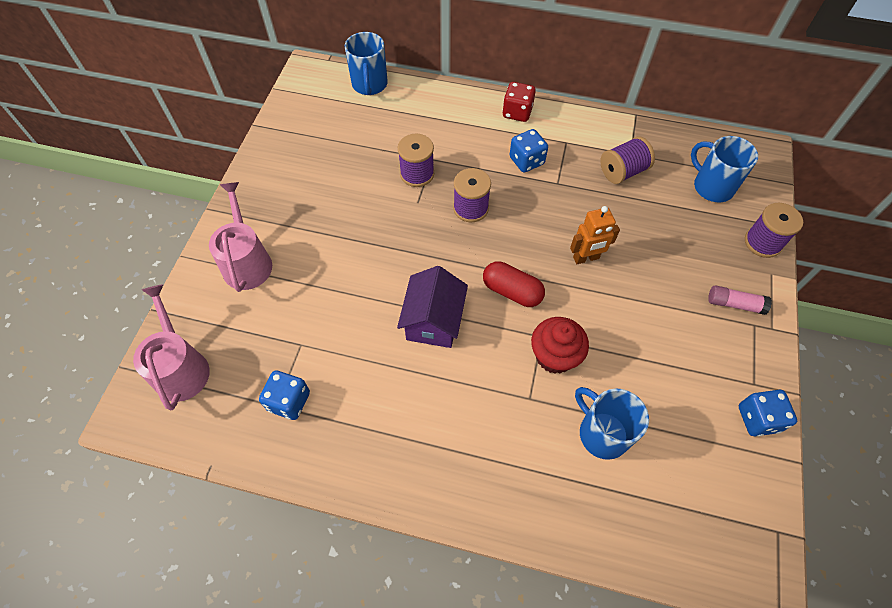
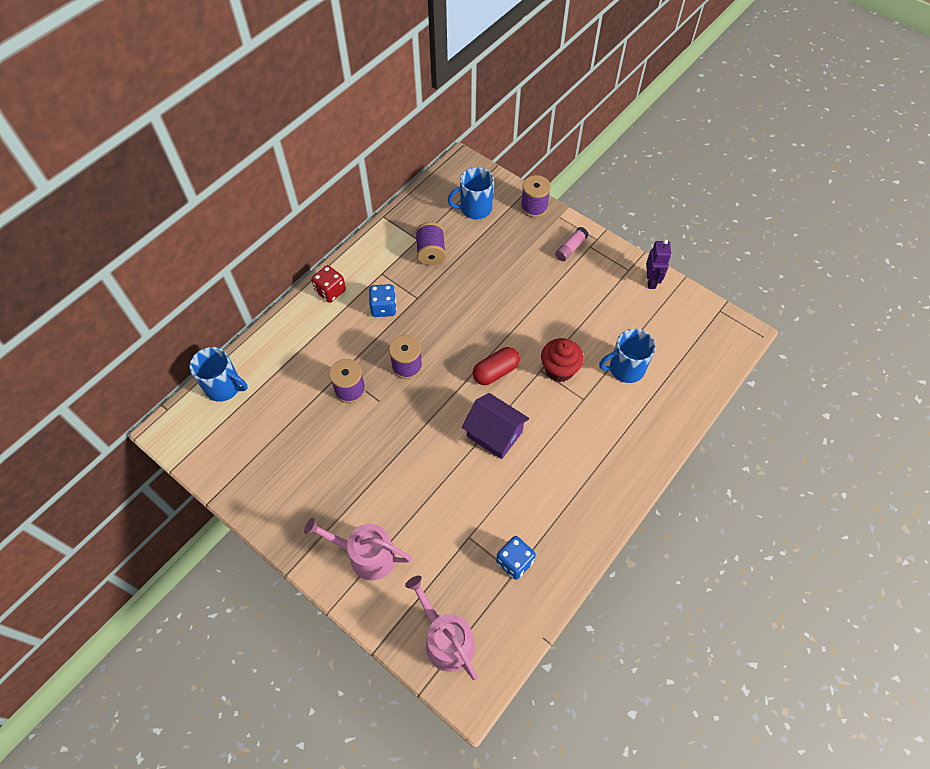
camera: 65 degrees left, 0 degrees up
pink watering can [133,284,210,410] -> pink watering can turned 45 degrees clockwise [405,576,478,680]
orange robot [570,206,620,264] -> none
blue dice [739,390,797,436] -> purple robot [646,239,671,289]

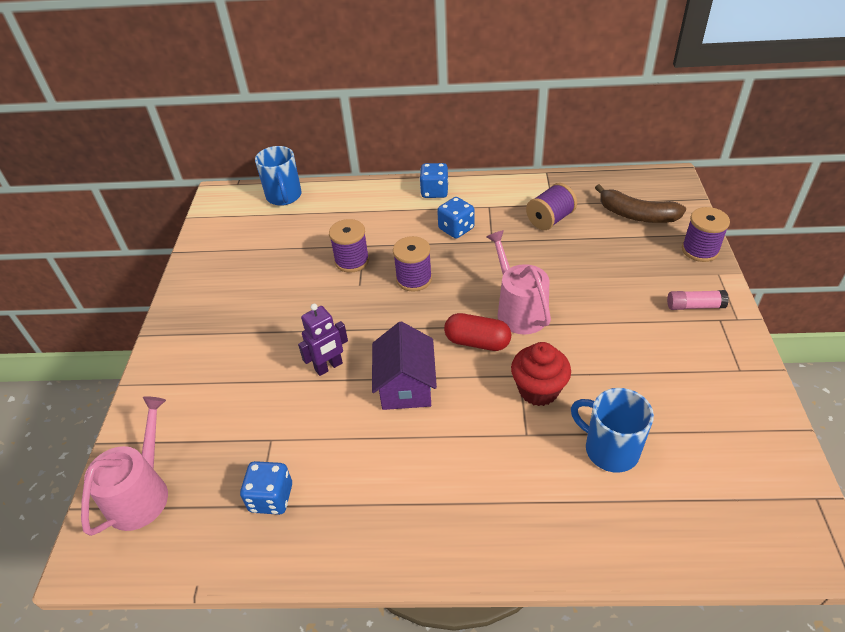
camera: 55 degrees right, 15 degrees down
pink watering can [304,518,412,581] -> pink watering can moved to [487,230,551,335]
red dice [311,265,346,303] -> blue dice [420,163,448,198]
blue mug [448,167,494,219] -> brown banana [595,184,686,223]
purple robot [646,239,671,289] -> purple robot moved to [298,304,348,376]

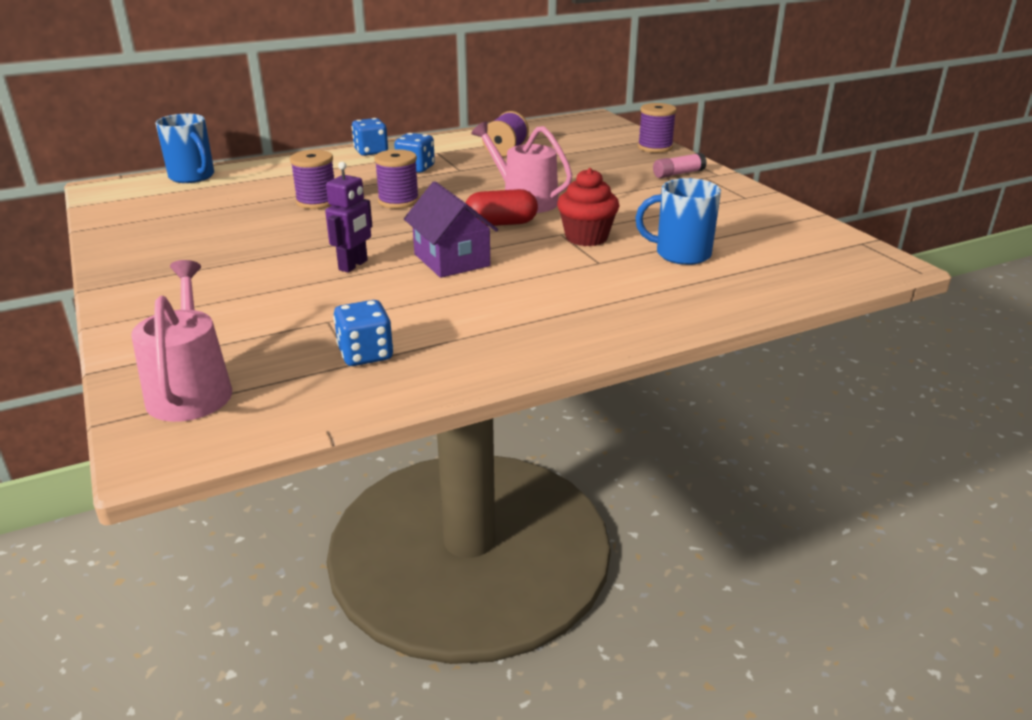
camera: 30 degrees left, 15 degrees down
brown banana [595,184,686,223] -> none

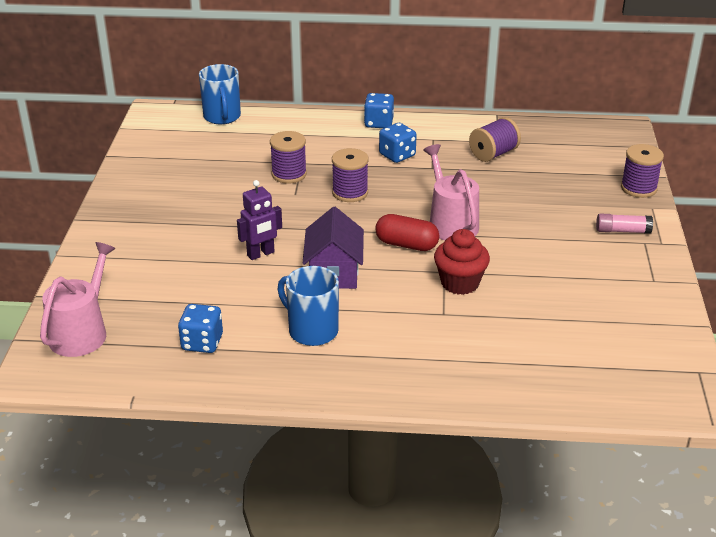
camera: 30 degrees right, 5 degrees up
blue mug [635,178,721,265] -> blue mug moved to [277,266,339,346]

